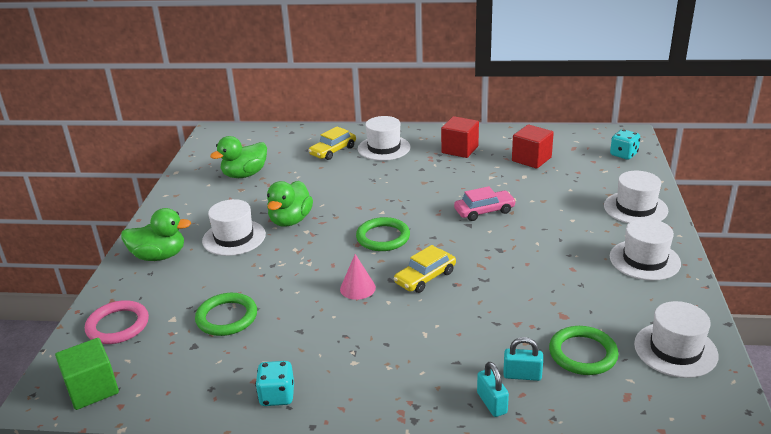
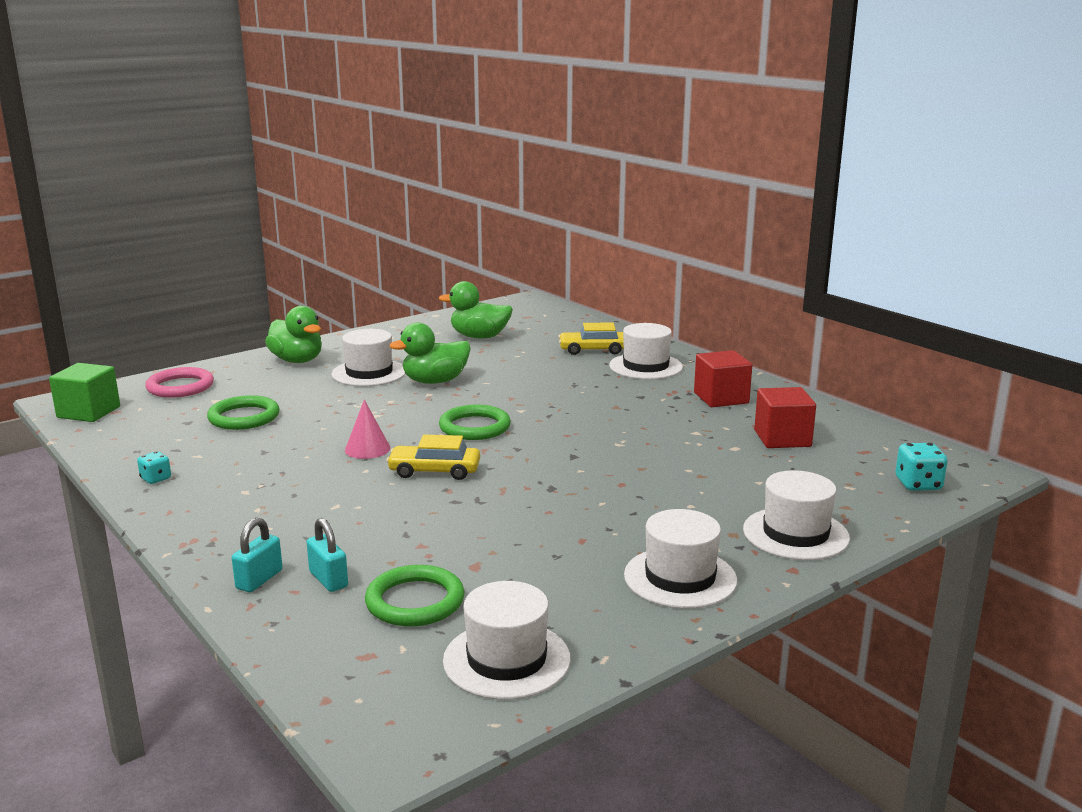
camera: 45 degrees right, 10 degrees down
turquoise dice [255,361,294,406] -> turquoise dice [137,451,171,484], size x0.64
pink car [454,186,516,221] -> none

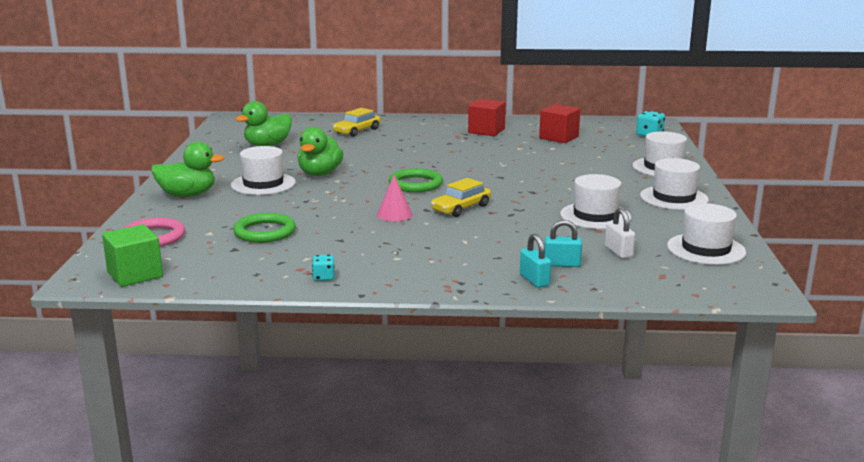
camera: 50 degrees left, 0 degrees up
green ring [365,565,465,626] -> white padlock [605,208,635,258]
white hat [609,323,683,380] -> white hat moved to [560,174,631,229]

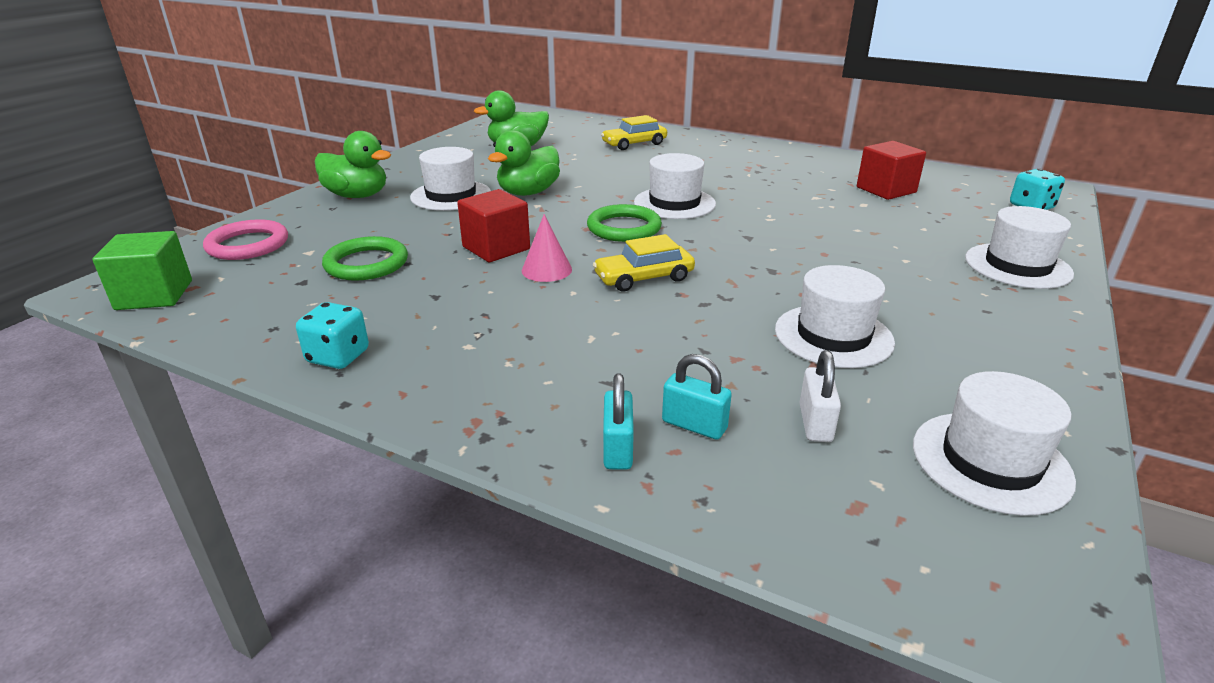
camera: 25 degrees right, 10 degrees up
turquoise dice [312,255,335,281] -> turquoise dice [296,302,369,369], size x1.56
red cube [468,99,506,136] -> red cube moved to [457,189,530,262]
white hat [640,158,709,210] -> white hat moved to [634,153,716,219]

